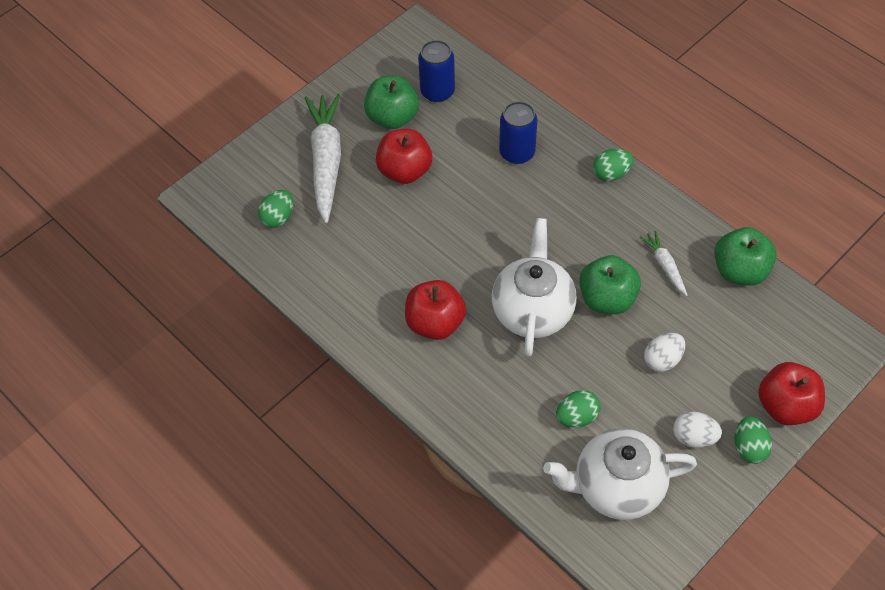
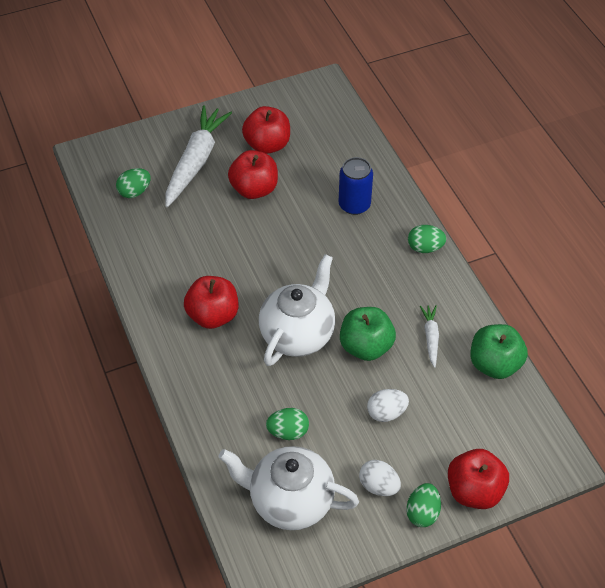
camera: 20 degrees right, 5 degrees down
green apple [364,75,419,129] -> red apple [242,106,290,154]
blue can [418,40,455,102] -> none

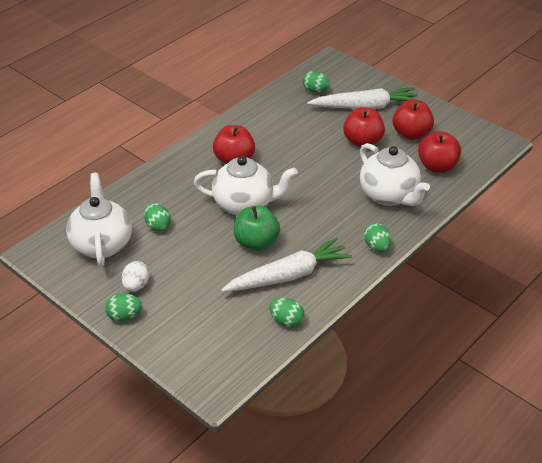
camera: 65 degrees right, 10 degrees down
blue can [339,157,373,215] -> white teapot [360,143,430,206]
white egg [367,389,409,422] -> none
white carrot [420,305,439,368] -> white carrot [221,237,352,292], size x2.11
red apple [448,449,509,509] -> red apple moved to [418,131,461,173]
green apple [470,324,528,379] -> green egg [269,298,304,327]

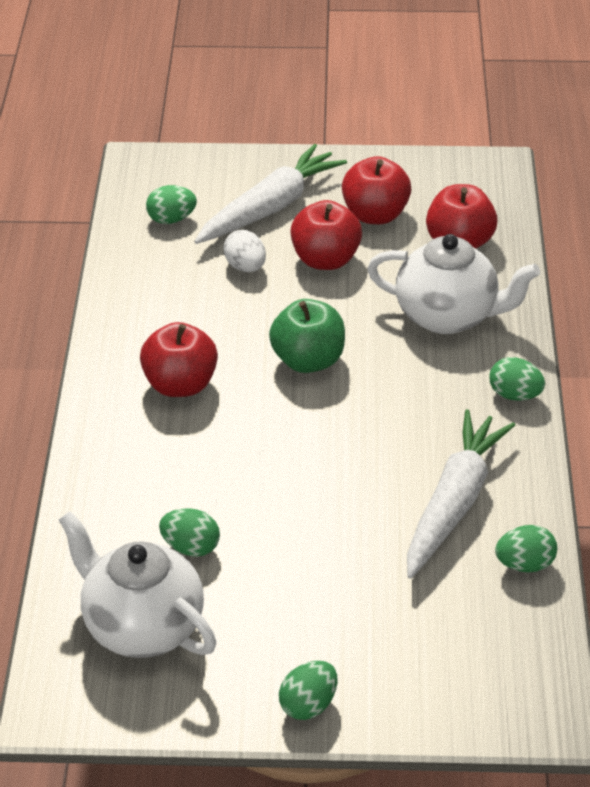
camera: 40 degrees left, 0 degrees up
white egg [122,261,149,292] -> white egg moved to [224,230,266,272]
white teapot [194,156,298,215] -> none
green apple [234,206,280,251] -> green apple moved to [269,299,345,373]

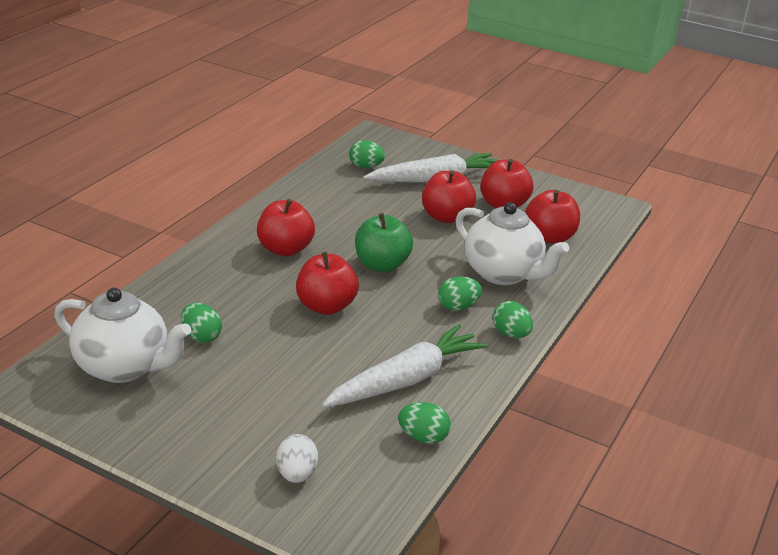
camera: 25 degrees right, 10 degrees down
white teapot [59,511,216,658] -> white teapot turned 135 degrees clockwise [54,288,191,383]
white egg [224,230,266,272] -> white egg moved to [276,434,318,483]
green egg [279,661,338,720] -> green egg moved to [438,276,482,311]
none -> red apple [296,252,359,315]

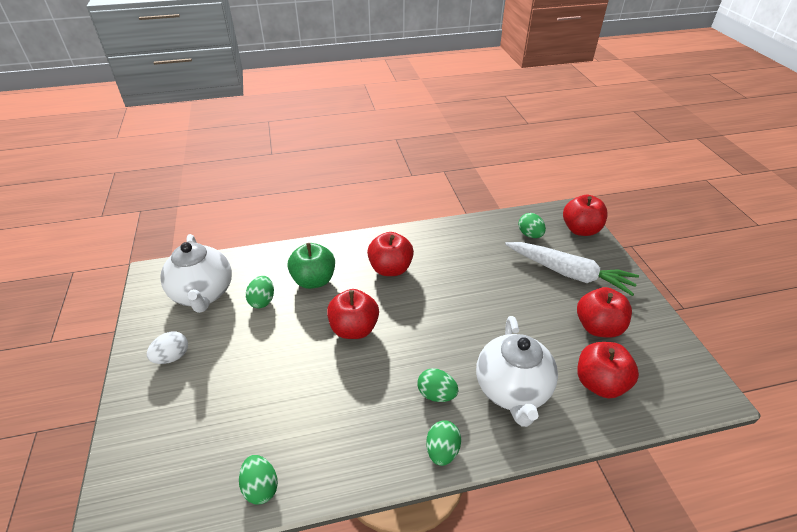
camera: 50 degrees right, 10 degrees up
white egg [276,434,318,483] -> white egg moved to [147,332,188,364]
white carrot [322,324,488,408] -> none
green apple [355,213,413,272] -> green apple moved to [288,243,335,289]
red apple [422,170,476,223] -> red apple moved to [563,195,608,236]

